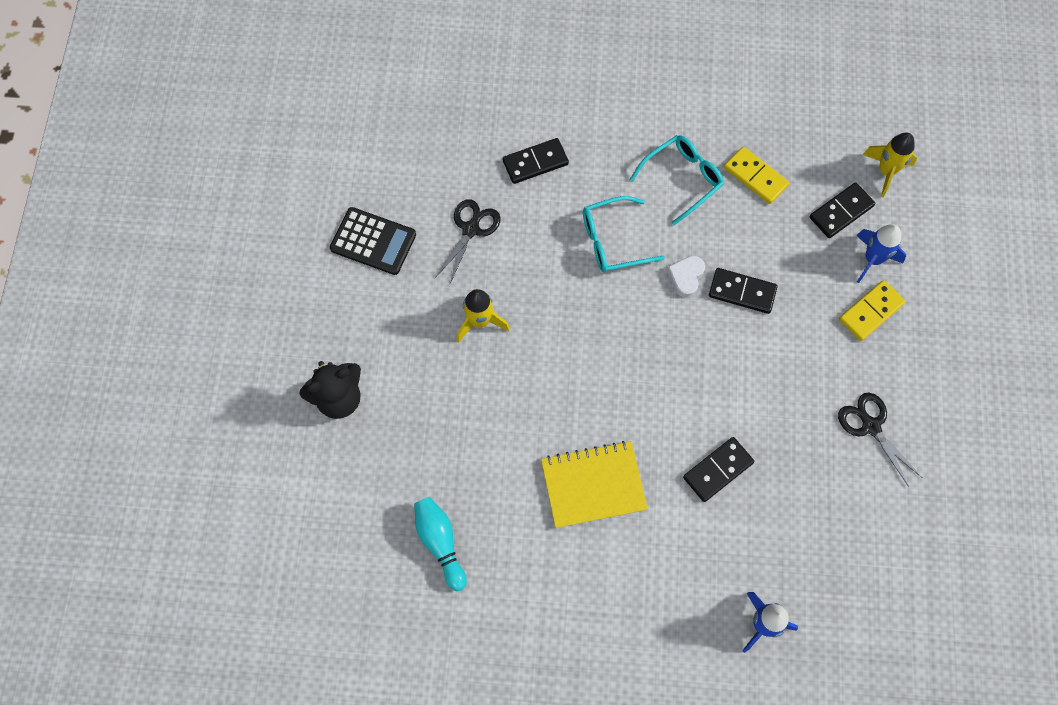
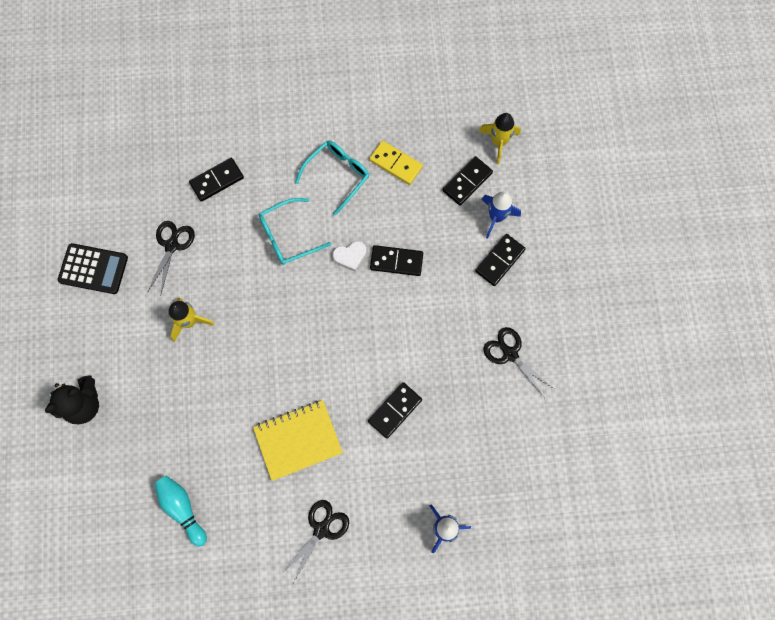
camera: 10 degrees left, 5 degrees up
white heart [667,256,705,298] -> white heart turned 120 degrees counterclockwise [333,241,367,272]
yellow domino [839,280,906,341] -> black domino [475,234,526,286]
none -> black scissors [282,500,349,583]

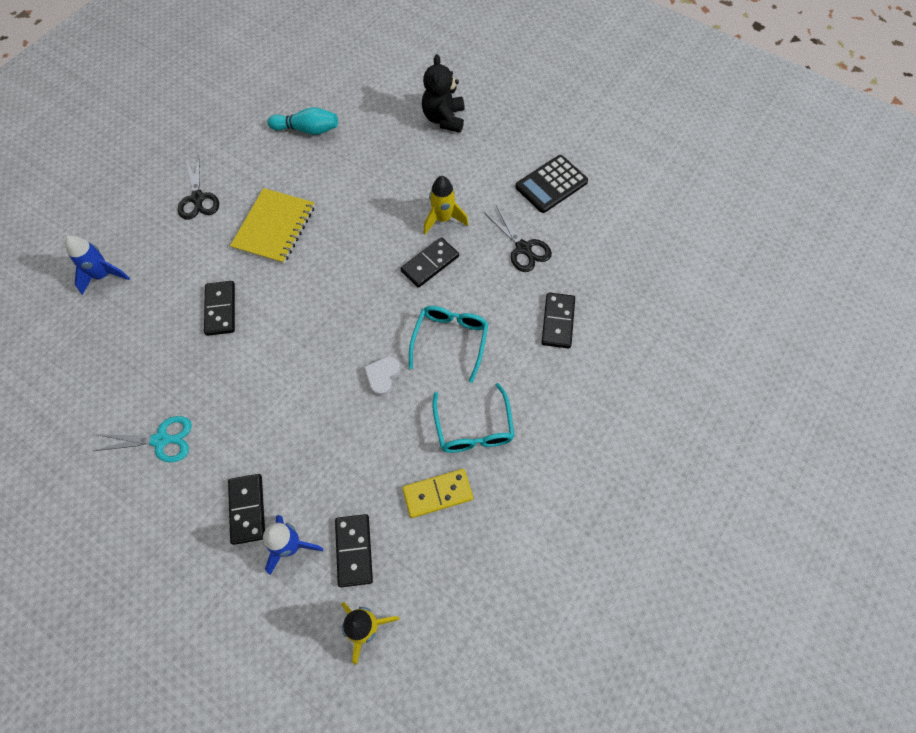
camera: 130 degrees right, 10 degrees down
black domino [370,245,423,276] -> black domino moved to [401,237,459,288]
black scissors [484,327,554,398] -> turquoise scissors [94,416,192,463]

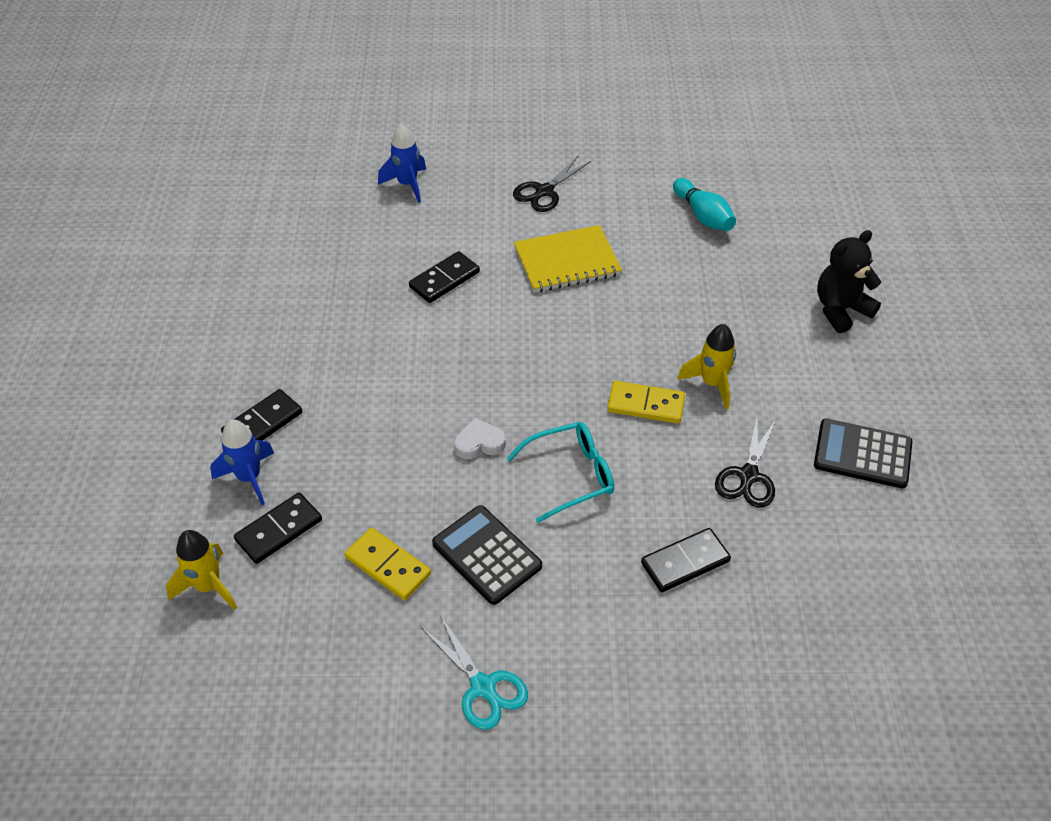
camera: 55 degrees right, 15 degrees down
turquoise scissors [94,416,192,463] -> turquoise scissors moved to [421,615,528,730]
black domino [401,237,459,288] -> yellow domino [607,381,685,424]
turquoise glasses [432,383,515,453] -> black calculator [432,505,542,605]

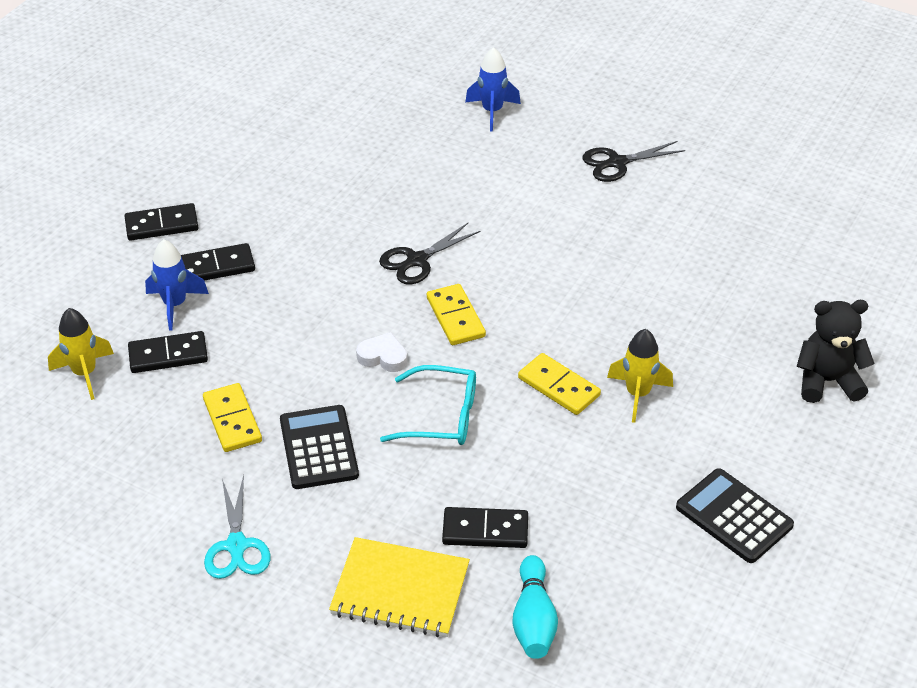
camera: 30 degrees right, 5 degrees down
black domino [409,251,480,303] -> black domino moved to [125,203,199,241]
yellow notebook [514,225,622,293] -> yellow notebook moved to [329,537,470,637]
turquoise bowling pin [673,178,736,231] -> turquoise bowling pin moved to [512,555,558,659]
black scissors [715,417,777,508] -> black scissors moved to [379,223,480,285]
none -> yellow domino [427,284,486,345]

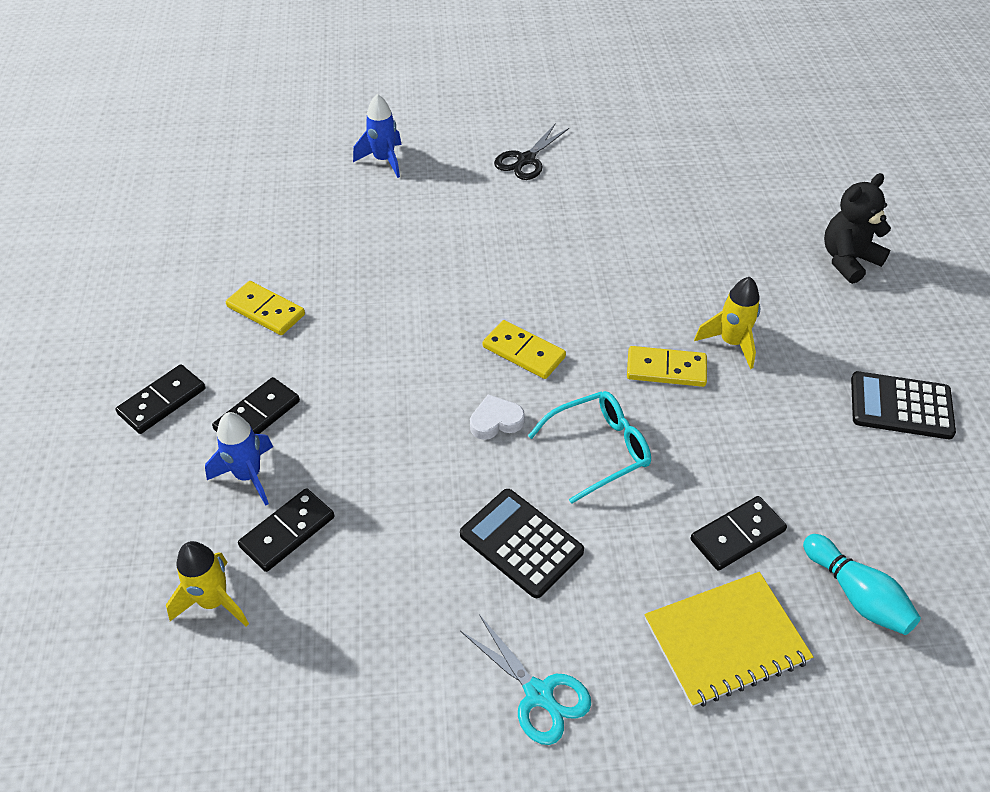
camera: 35 degrees left, 5 degrees up
yellow domino [203,383,262,452] -> yellow domino moved to [226,281,305,335]
black scissors [379,223,480,285] -> none

